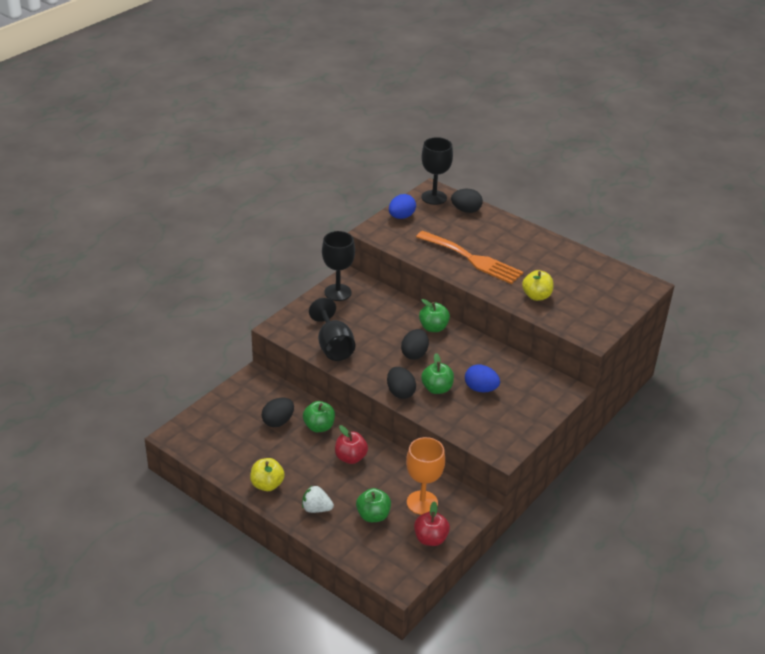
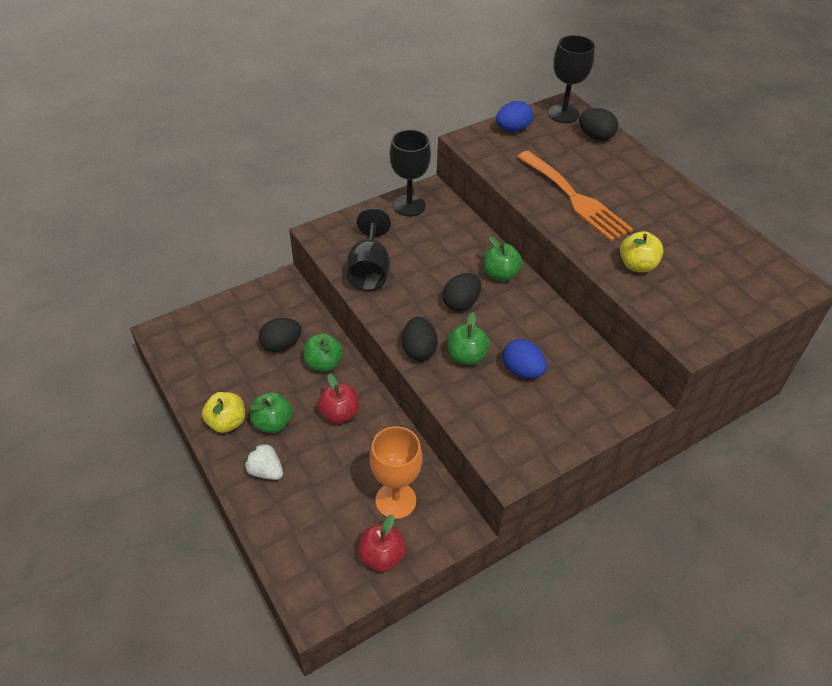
camera: 20 degrees right, 10 degrees up
green apple [356,488,391,522] -> green apple moved to [250,392,293,433]

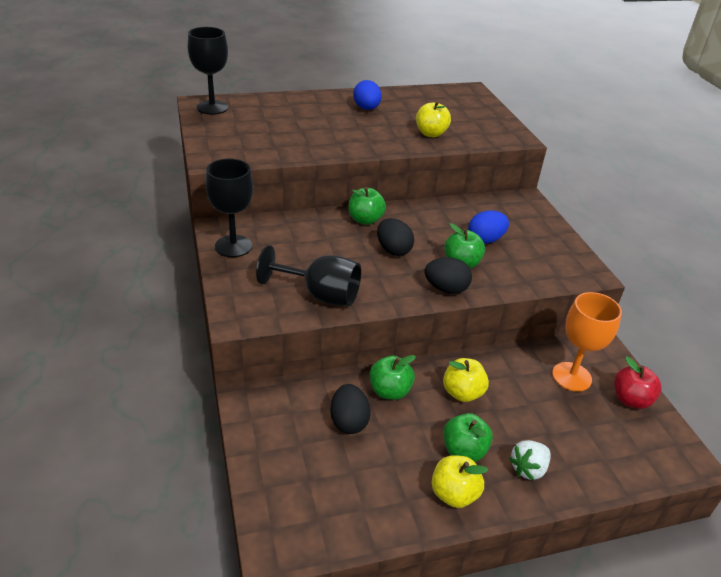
camera: 75 degrees left, 10 degrees down
red apple [317,373,359,424] -> yellow apple [443,358,489,402]
blue egg [496,101,533,132] -> blue egg moved to [353,80,382,110]
orange fork [517,151,633,242] -> none
black egg [579,108,618,141] -> none

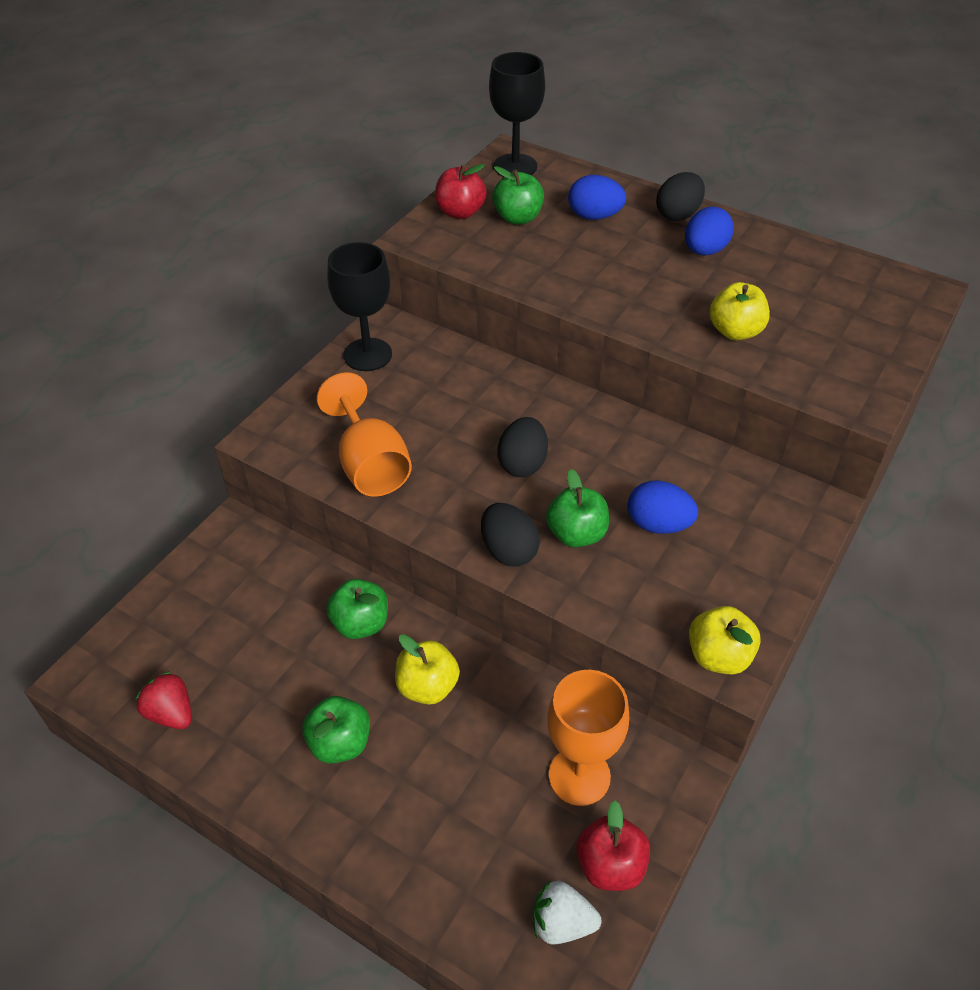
camera: 50 degrees right, 10 degrees up
black goblet [256,245,361,306] -> orange goblet [317,372,412,497]
black egg [330,384,371,434] -> black egg moved to [656,172,705,221]
green apple [348,187,386,225] -> green apple moved to [492,166,544,224]
yellow apple [432,455,488,508] -> yellow apple moved to [689,606,761,674]
white strawberry [509,440,550,480] -> white strawberry moved to [533,880,601,944]
none -> red strawberry [135,671,192,729]
none -> red apple [435,164,487,219]
none -> blue egg [568,175,626,220]

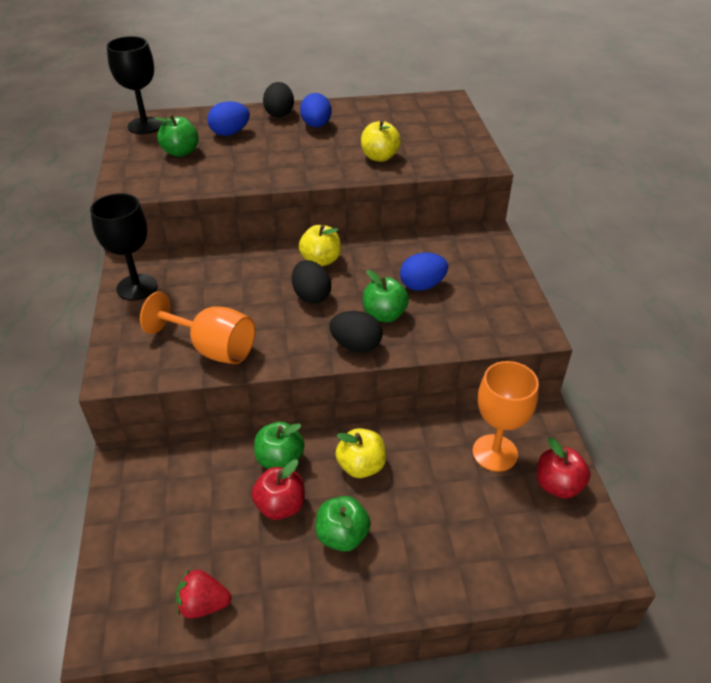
camera: 40 degrees left, 5 degrees down
red apple [435,164,487,219] -> red apple moved to [251,459,305,520]
white strawberry [533,880,601,944] -> none
yellow apple [689,606,761,674] -> yellow apple moved to [299,225,341,266]

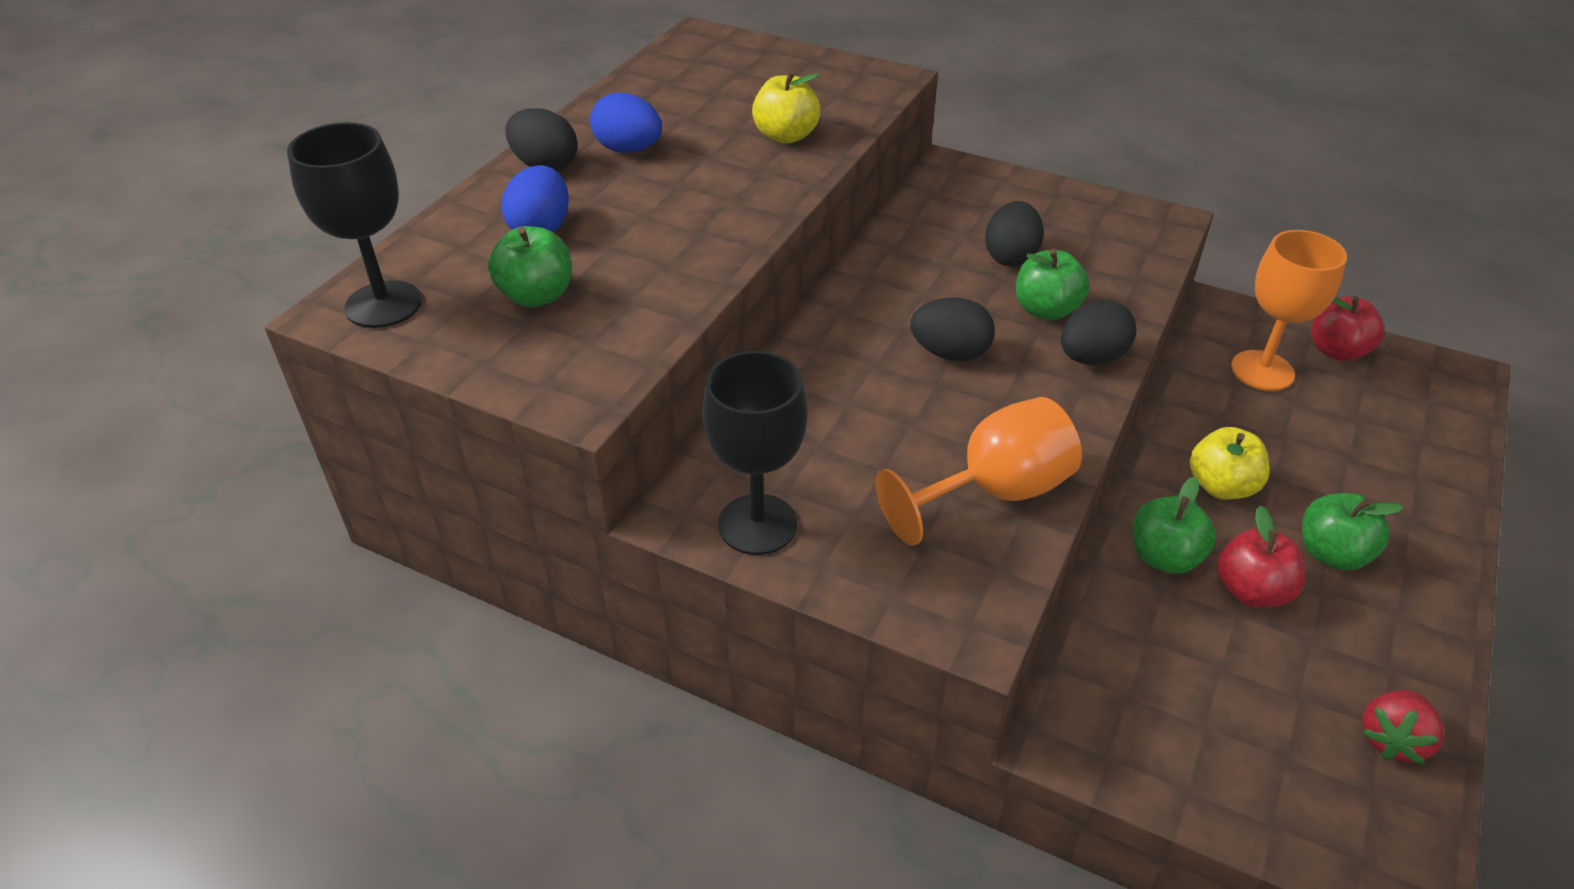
camera: 55 degrees left, 0 degrees up
yellow apple [299,225,341,266] -> none
blue egg [400,252,448,291] -> black egg [985,201,1044,267]

